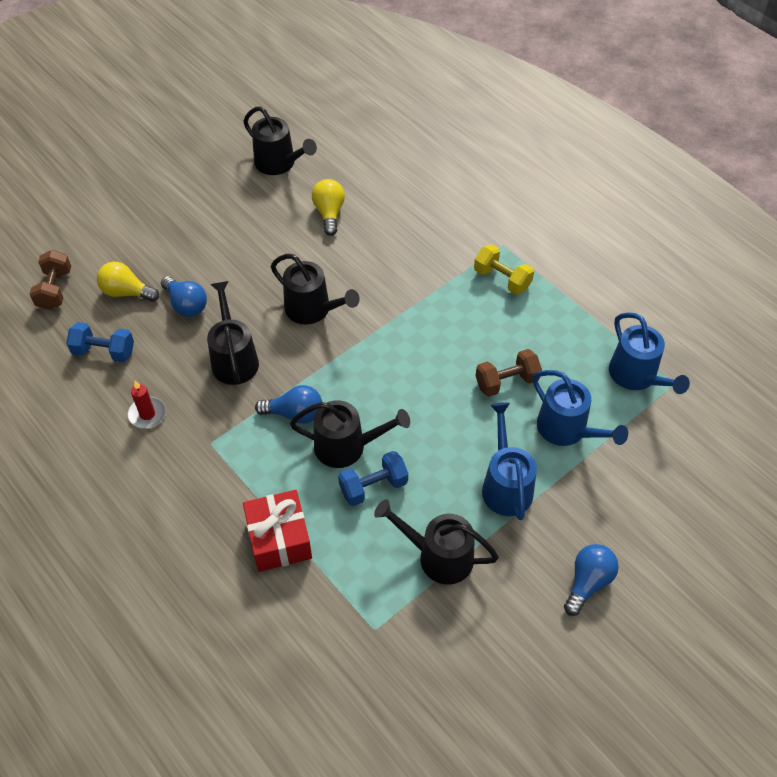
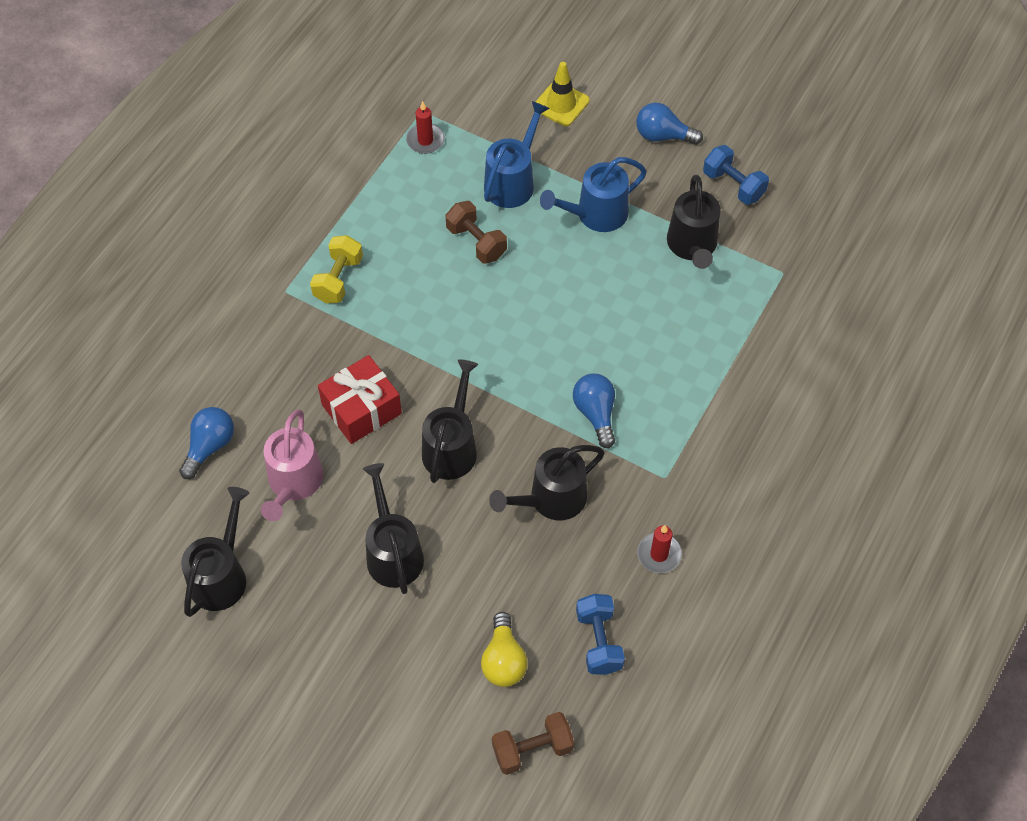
camera: 110 degrees left, 5 degrees up
blue light bulb [161,276,207,317] -> blue light bulb moved to [179,407,234,479]
red gift [243,490,312,572] -> red gift moved to [318,355,402,444]
black watering can [290,400,410,468] -> black watering can moved to [363,463,424,594]
yellow light bulb [312,179,345,236] -> pink watering can [261,409,324,521]
blue dumbbell [338,451,408,506] -> blue dumbbell moved to [703,145,769,205]
blue watering can [609,312,690,394] -> red candle [406,101,445,154]
none -> yellow traffic cone [533,62,590,126]

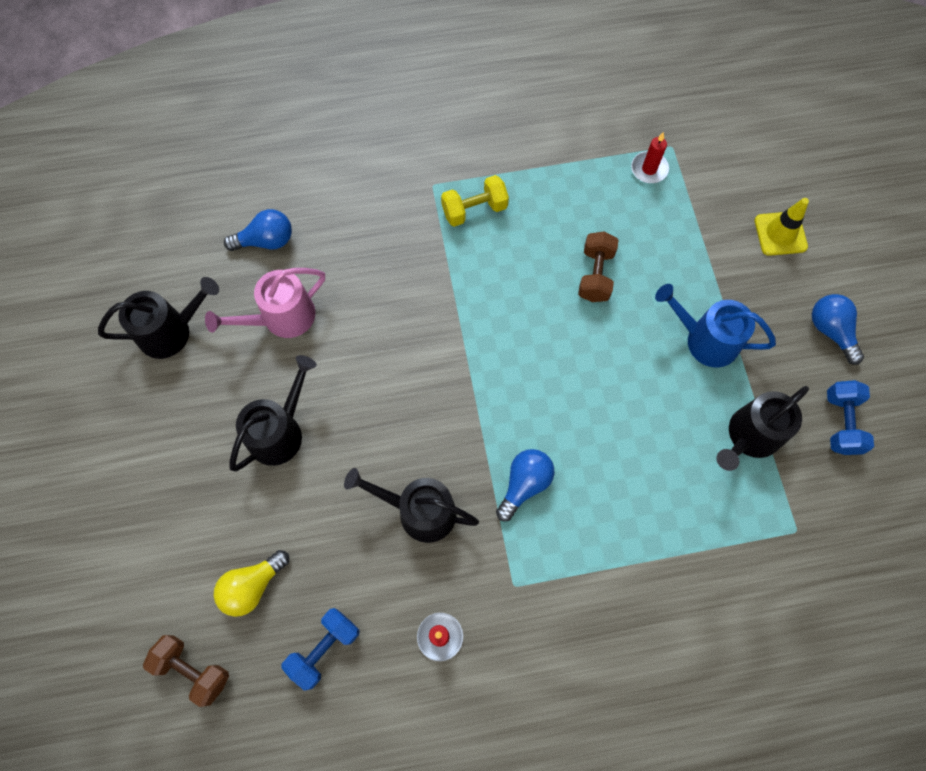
camera: 50 degrees right, 10 degrees up
red gift [318,355,402,444] -> none
black watering can [422,359,478,483] -> none
blue watering can [484,101,550,208] -> none

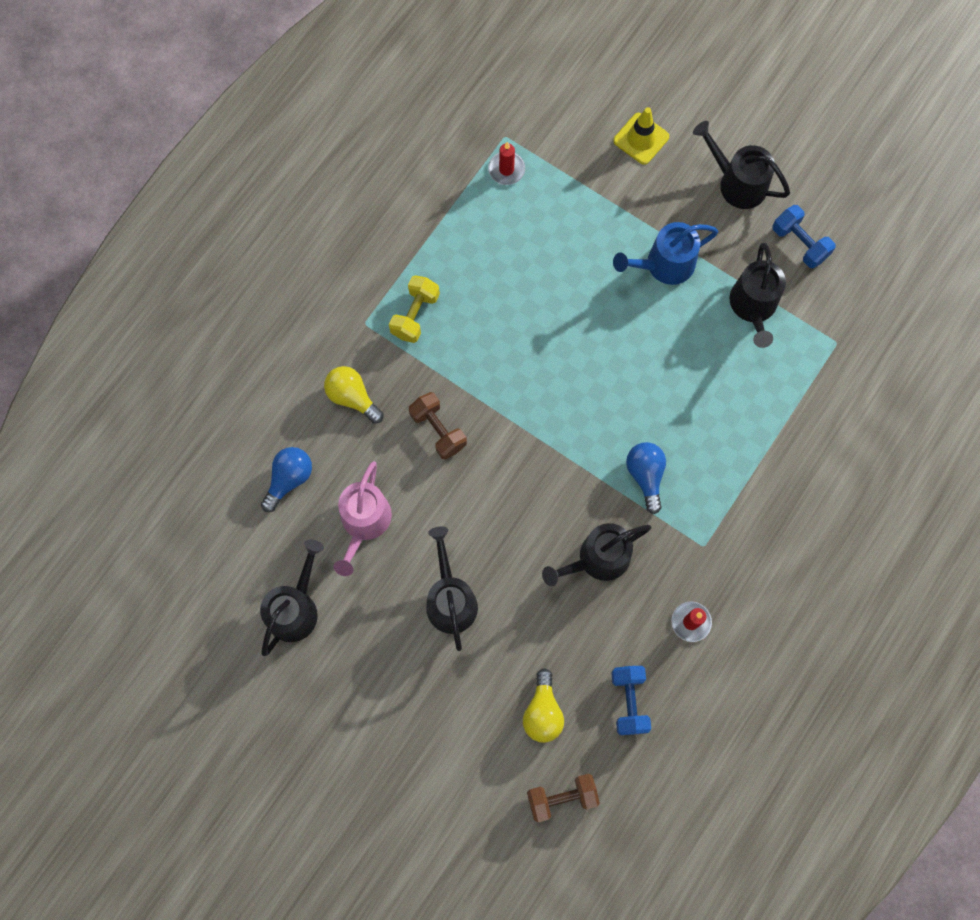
camera: 45 degrees left, 5 degrees up
brown dumbbell [578,231,619,302] -> brown dumbbell moved to [409,392,467,460]
blue light bulb [812,294,864,365] -> black watering can [693,121,790,209]
none -> yellow light bulb [324,366,384,424]

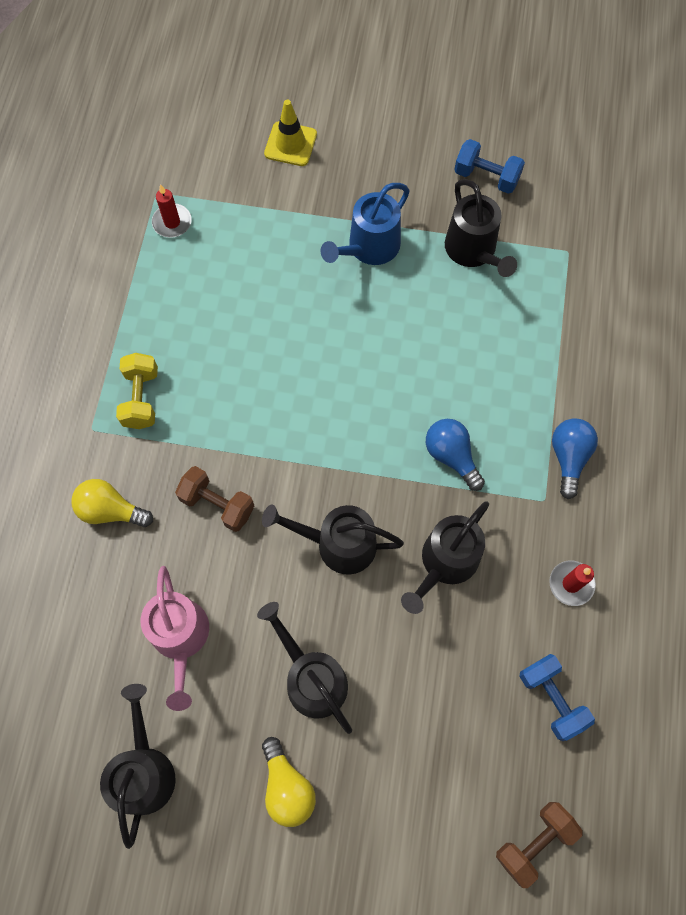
camera: 25 degrees left, 5 degrees down
blue light bulb [261,447,312,512] -> blue light bulb moved to [552,418,598,499]
yellow light bulb [523,668,564,743] -> yellow light bulb moved to [262,737,316,827]
black watering can [693,121,790,209] -> black watering can moved to [262,505,404,575]

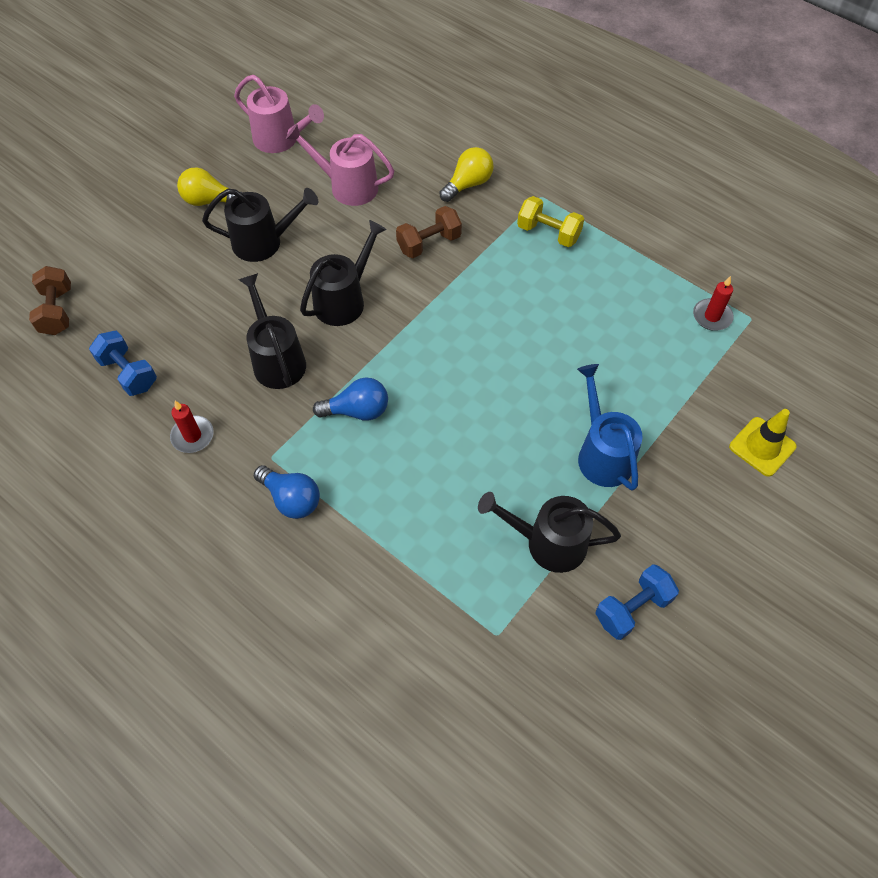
camera: 120 degrees right, 10 degrees down
black watering can [100,684,176,849] -> pink watering can [234,75,324,153]
blue dumbbell [519,654,595,741] -> blue dumbbell turned 45 degrees clockwise [89,331,157,396]

